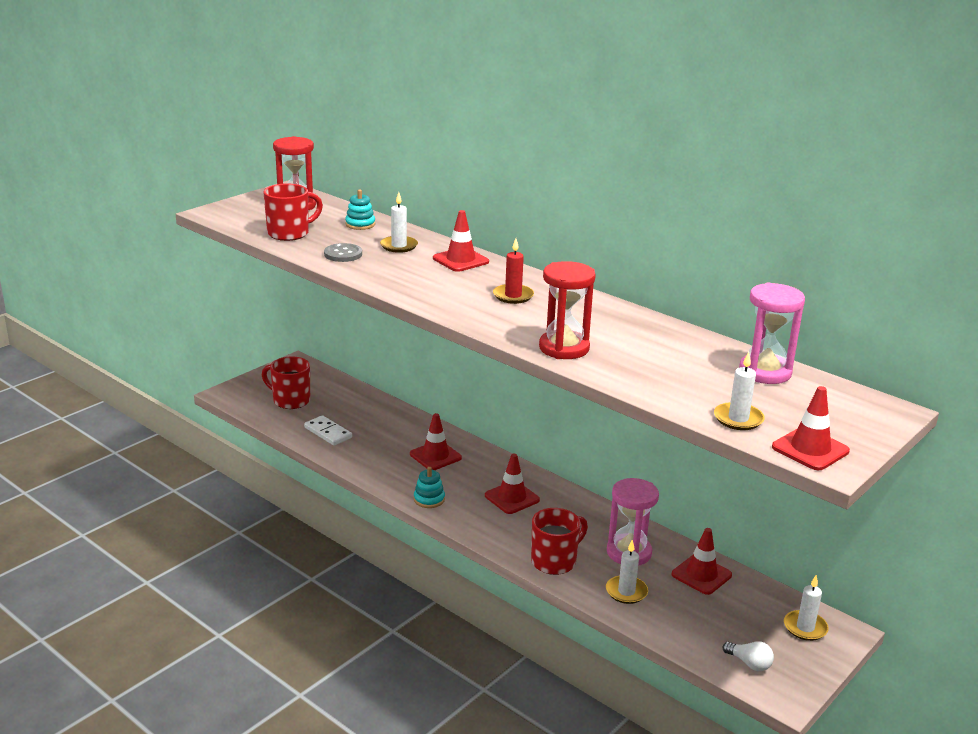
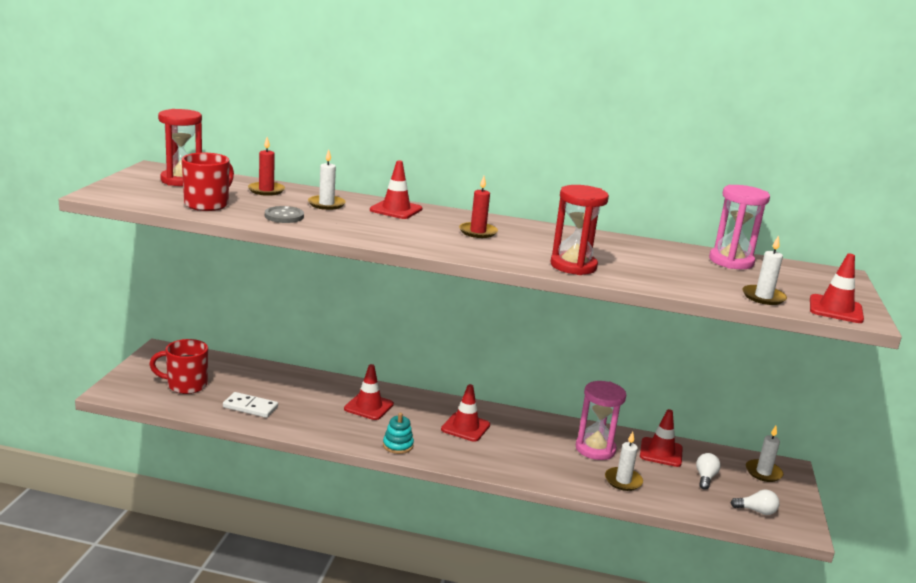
camera: 30 degrees left, 5 degrees down
turquoise stacking toy [345,190,375,230] -> red candle [248,137,285,196]
red mug [531,508,588,575] -> none
none -> white light bulb [696,453,721,490]

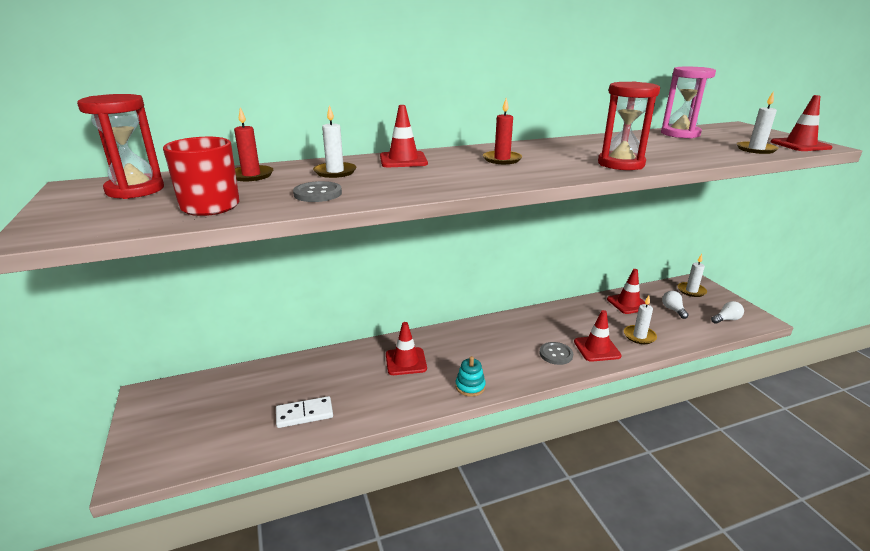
camera: 30 degrees left, 5 degrees up
red mug [149,339,208,394] -> none
red traffic cone [441,384,490,442] -> red traffic cone moved to [574,310,622,362]
pink hourglass [576,381,626,460] -> none
none -> grey button [540,342,573,365]

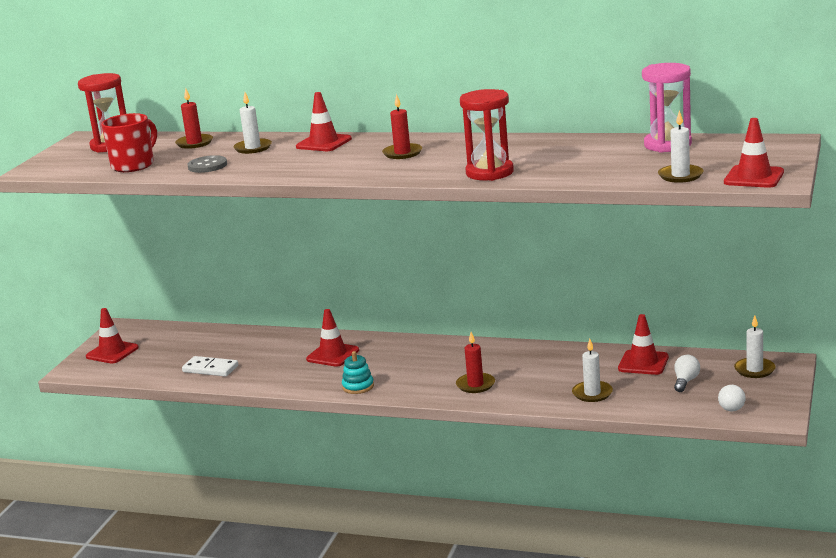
camera: 40 degrees right, 5 degrees down
grey button [540,342,573,365] -> red candle [456,332,495,393]
red traffic cone [574,310,622,362] -> red traffic cone moved to [86,308,139,363]
white light bulb [711,301,744,324] -> white light bulb turned 90 degrees clockwise [718,385,746,411]

